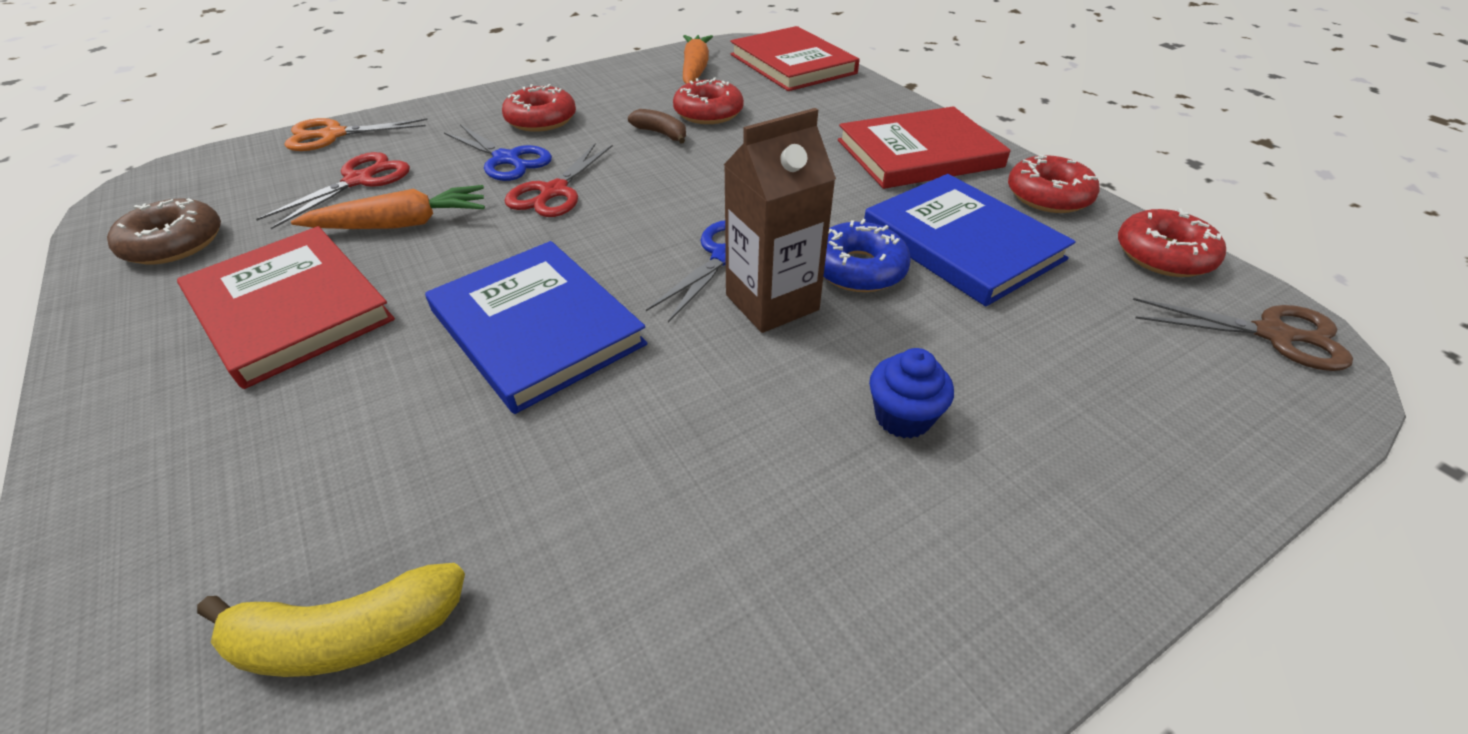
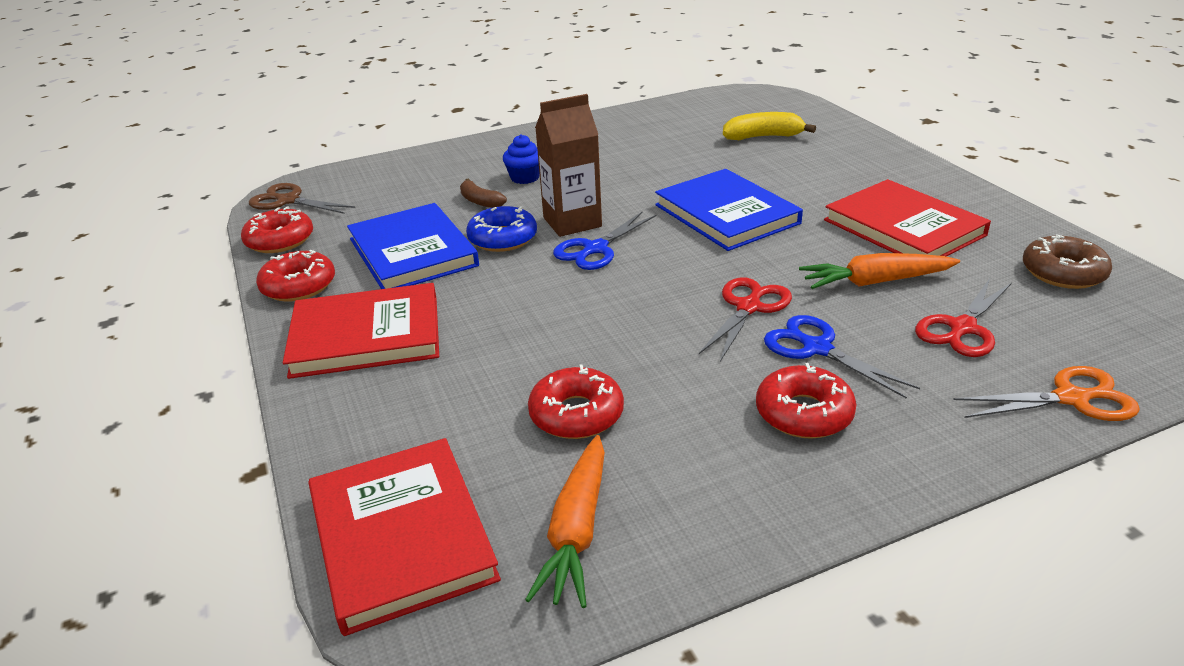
camera: 170 degrees left, 10 degrees down
brown banana [628,109,686,144] -> brown banana moved to [460,179,507,208]

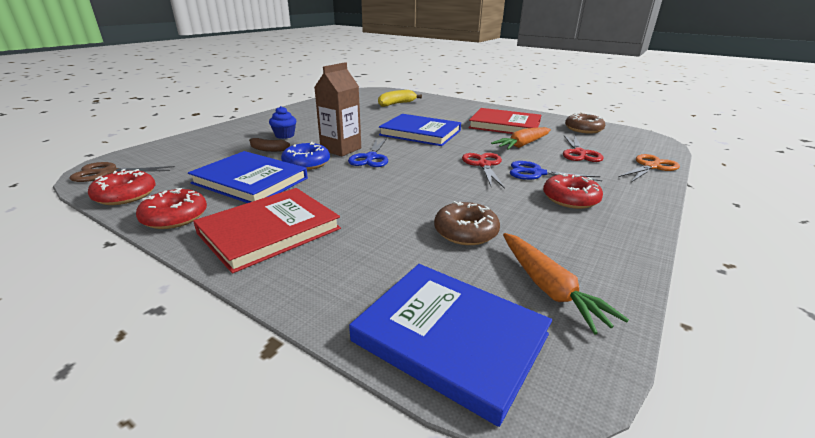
camera: 35 degrees left, 5 degrees down
red book [308,438,501,636] -> blue book [349,264,552,427]
red donut [528,364,624,439] -> brown donut [434,201,500,245]

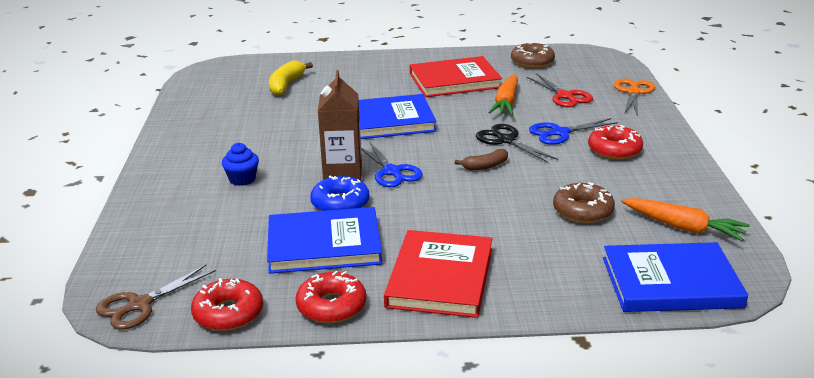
camera: 35 degrees left, 0 degrees up
brown banana [249,138,290,152] -> brown banana moved to [455,149,508,170]
red scissors [462,153,505,189] -> black scissors [476,124,558,163]

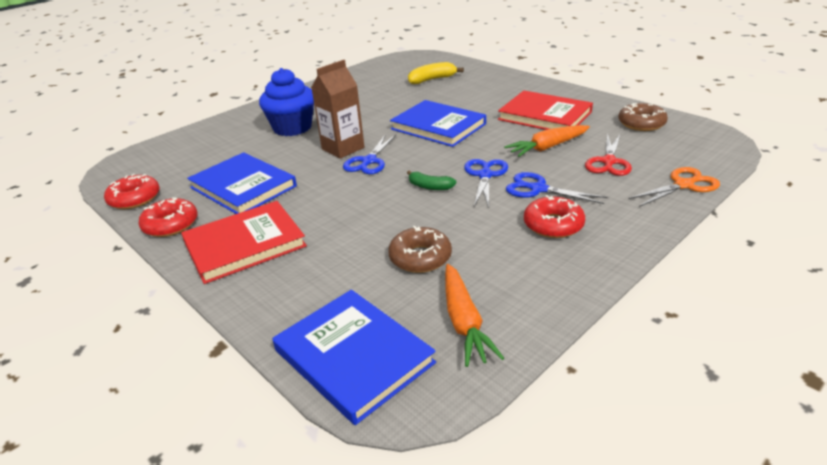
camera: 50 degrees right, 5 degrees up
brown scissors [96,265,216,330] -> none
blue cupcake [222,143,259,186] -> blue cupcake [259,68,314,136], size x1.94
blue donut [310,176,370,211] -> none
brown banana [455,149,508,170] -> green banana [407,170,456,190]
black scissors [476,124,558,163] -> blue scissors [464,159,508,208]

